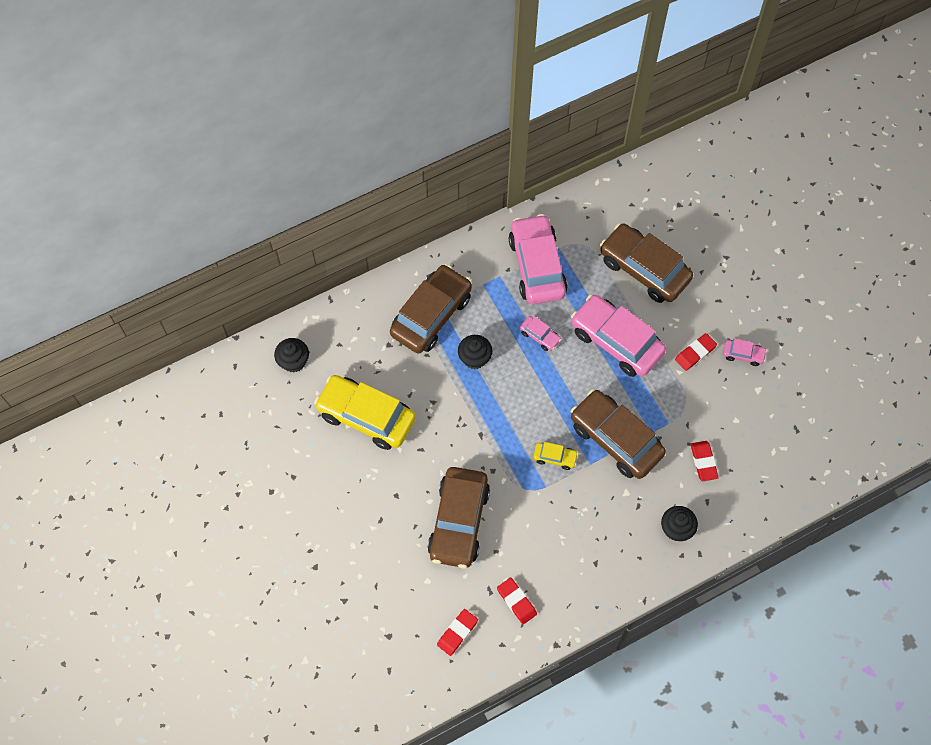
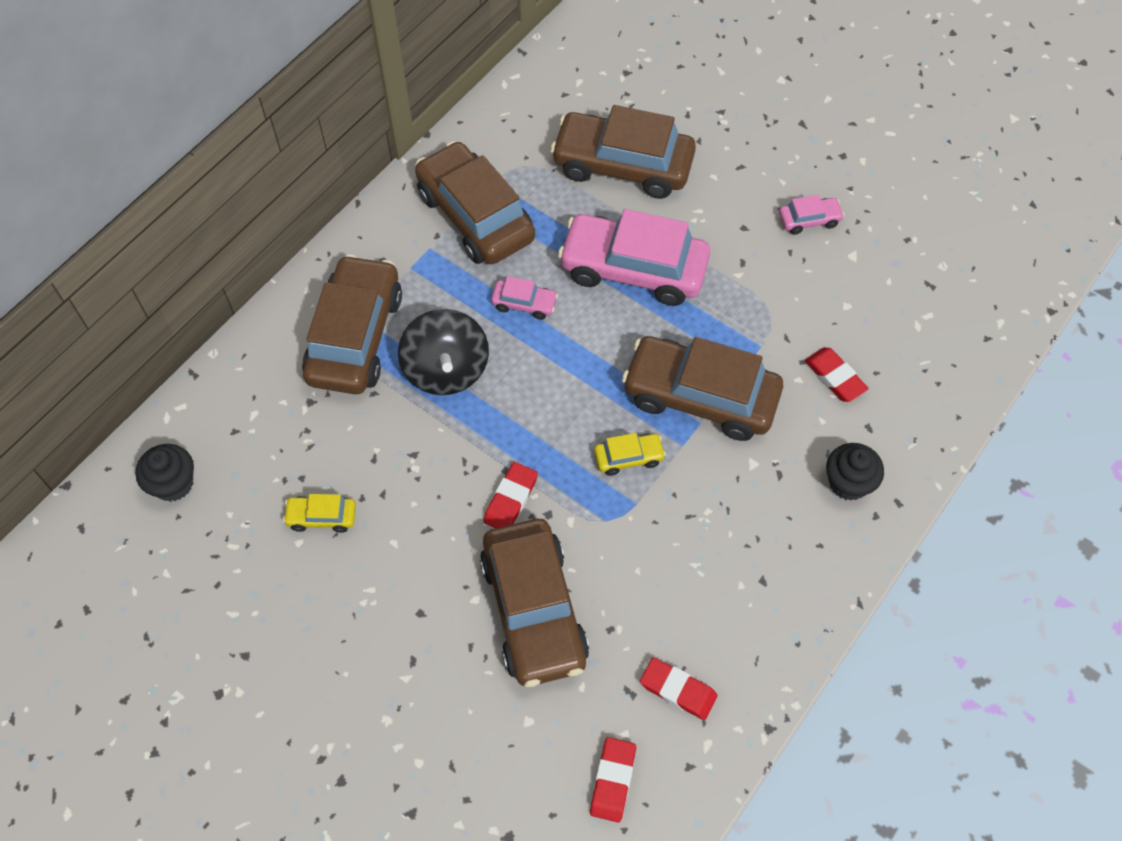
camera: 25 degrees left, 5 degrees down
yellow car [314,375,416,450] -> yellow car [283,494,356,533], size x0.44
black cupcake [458,335,492,369] -> black spinning top [398,309,489,395]
pink car [509,214,568,304] -> brown car [415,141,535,264]
red eraser [675,333,717,371] -> red eraser moved to [483,462,538,528]

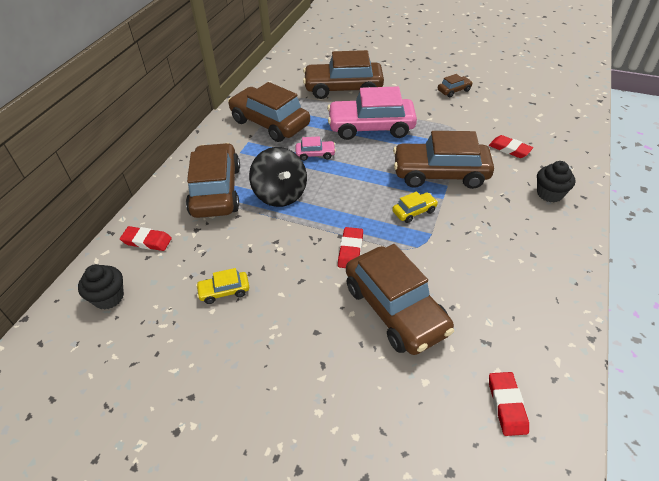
camera: 15 degrees left, 15 degrees down
red eraser [640,657,718,720] -> red eraser moved to [120,226,172,251]
pink car [779,195,845,235] -> brown car [438,74,473,97]

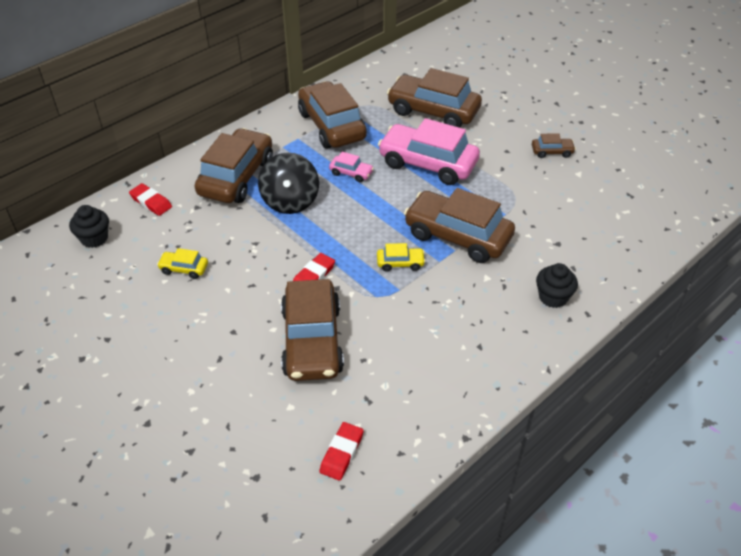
camera: 25 degrees right, 0 degrees up
red eraser [489,135,533,158] -> none

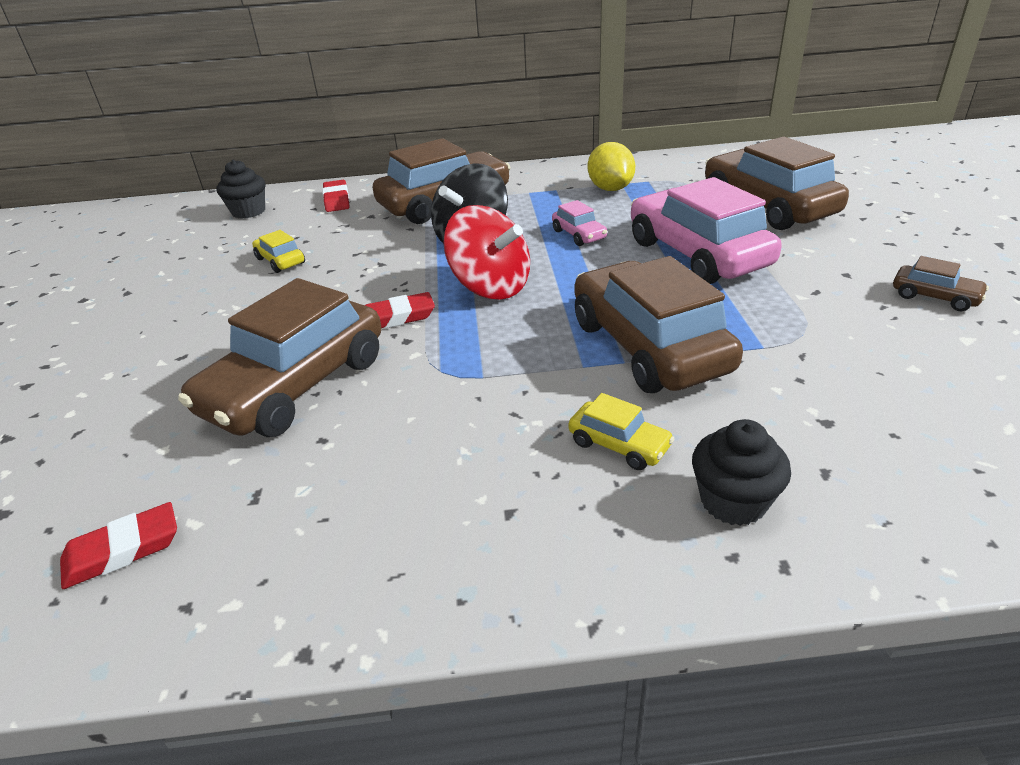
camera: 40 degrees right, 10 degrees down
brown car [298,81,367,149] -> yellow lemon [588,142,635,191]
yellow car [377,243,426,272] -> yellow car moved to [569,393,675,470]
none -> red spinning top [444,205,530,299]

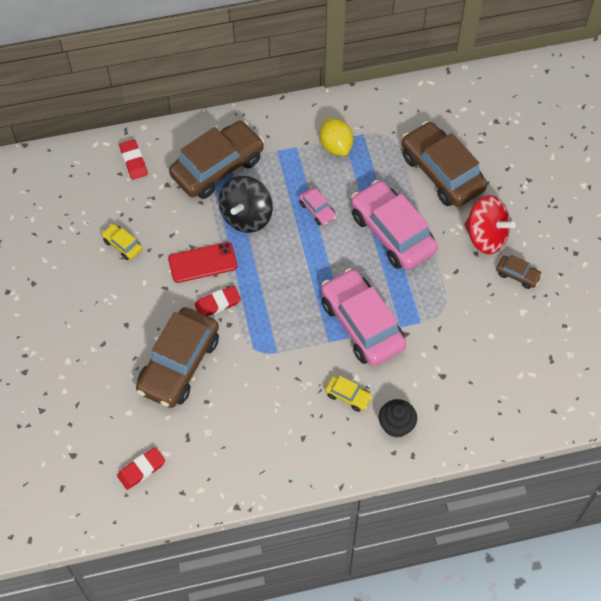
camera: 10 degrees left, 25 degrees up
black cupcake [216,159,265,219] -> none
red spinning top [444,205,530,299] -> red spinning top moved to [464,195,516,254]
brown car [574,256,743,393] -> pink car [321,268,406,366]
none -> red phone [168,242,238,283]

